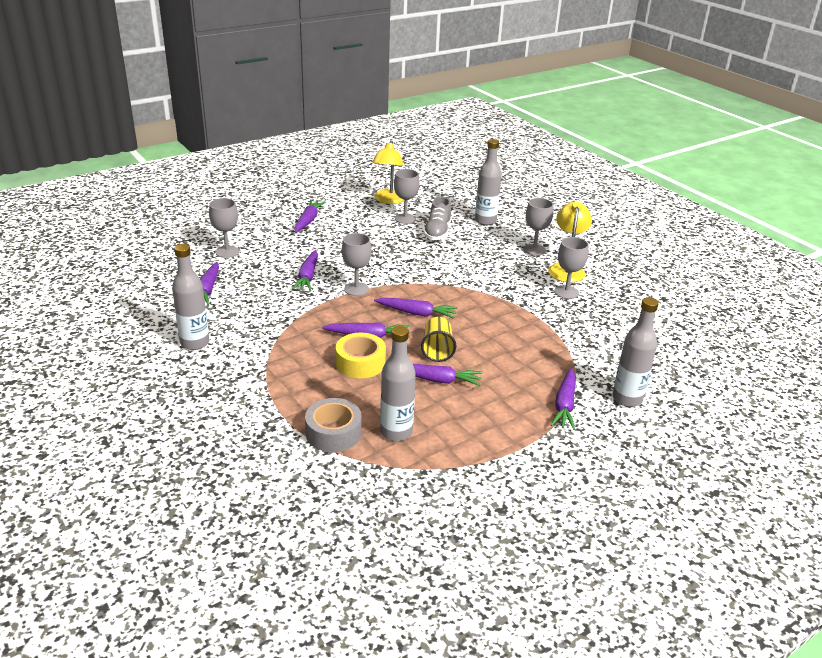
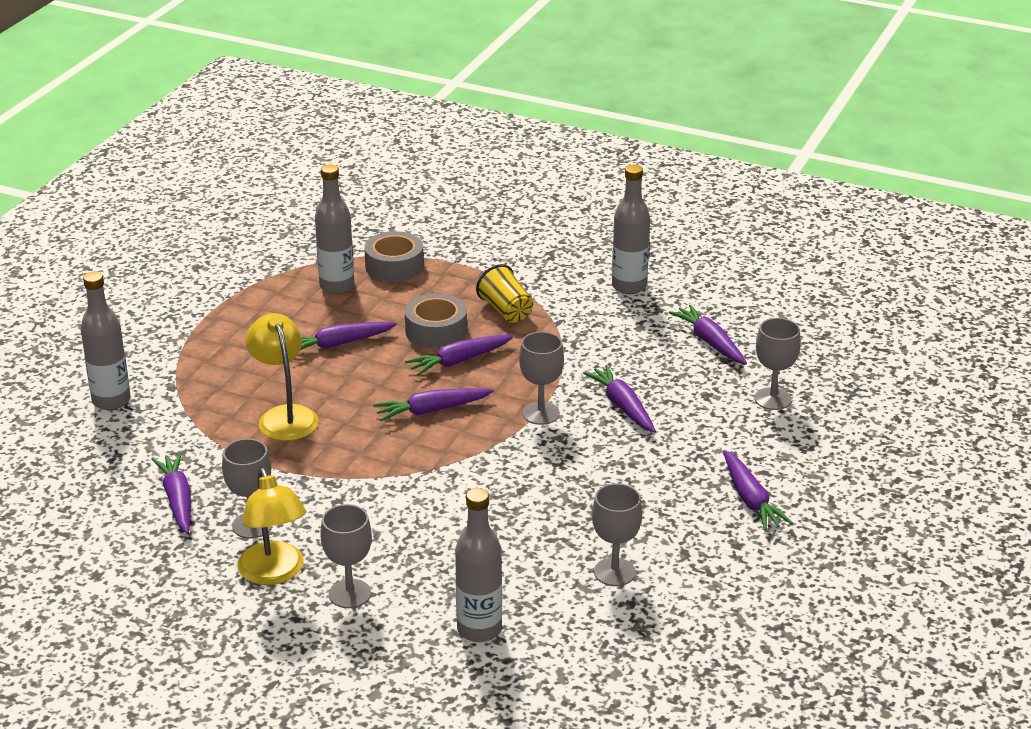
camera: 150 degrees right, 0 degrees up
yellow tape [336,333,386,378] -> grey tape [405,294,467,348]
yellow lamp [372,140,404,204] -> yellow lamp moved to [245,313,319,441]
yellow cup [421,317,457,362] -> yellow cup moved to [476,264,533,323]
grey shoe [423,197,451,240] -> none
purple carrot [551,368,575,430] -> purple carrot moved to [151,453,191,534]

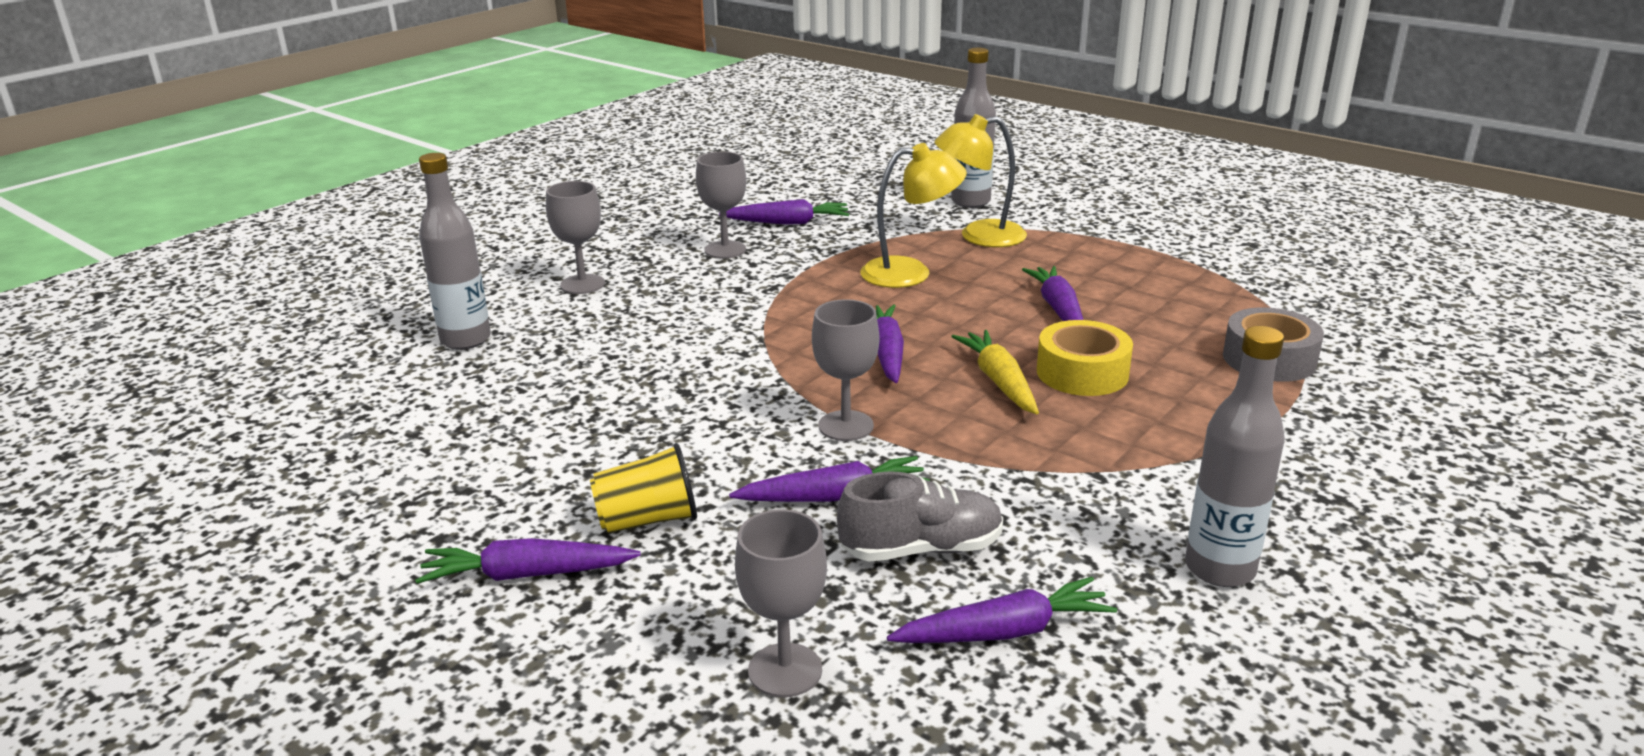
camera: 105 degrees right, 5 degrees down
yellow lamp [237,468,306,585] -> yellow lamp moved to [934,114,1027,247]
grey bottle [315,164,354,294] -> none
grey tape [405,294,467,348] -> yellow tape [1037,320,1133,396]
purple carrot [405,335,514,376] -> yellow carrot [951,330,1039,415]
yellow cup [476,264,533,323] -> yellow cup moved to [590,443,697,533]
grey goblet [592,483,642,586] -> none
none -> grey shoe [837,471,1003,562]

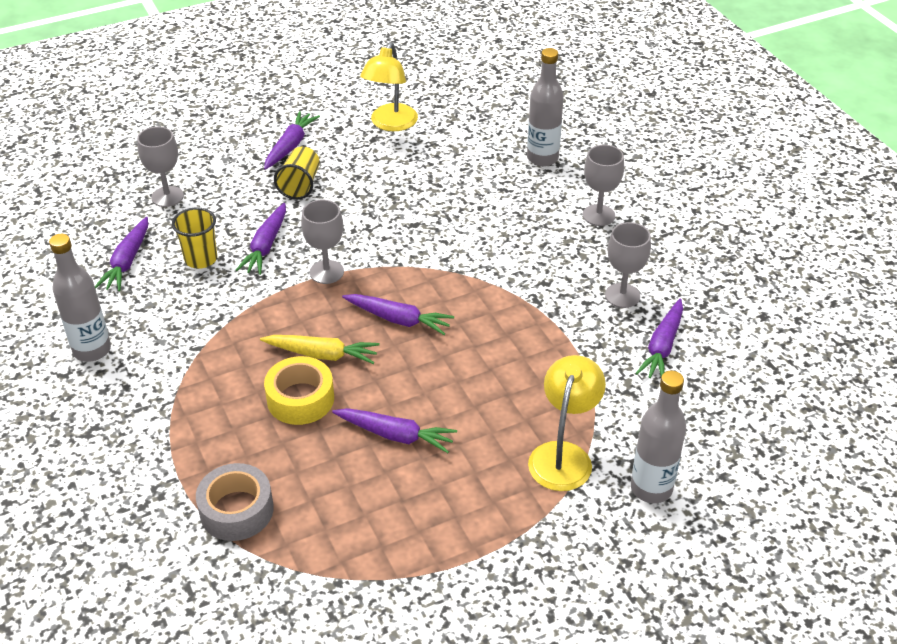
camera: 115 degrees right, 15 degrees up
grey shoe [837,471,1003,562] -> yellow cup [172,207,217,269]
yellow lamp [860,143,967,288] -> yellow lamp moved to [360,42,418,131]

